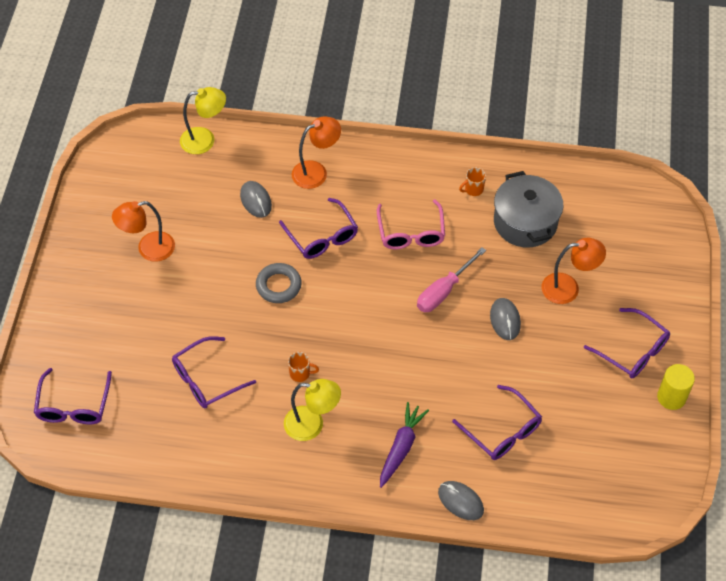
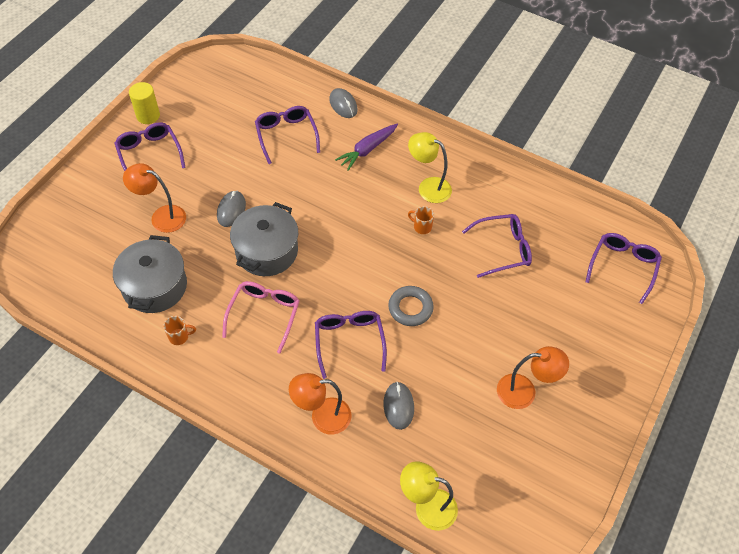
camera: 160 degrees left, 0 degrees up
pink screwdriver [417,247,486,312] -> grey pot [230,202,298,276]

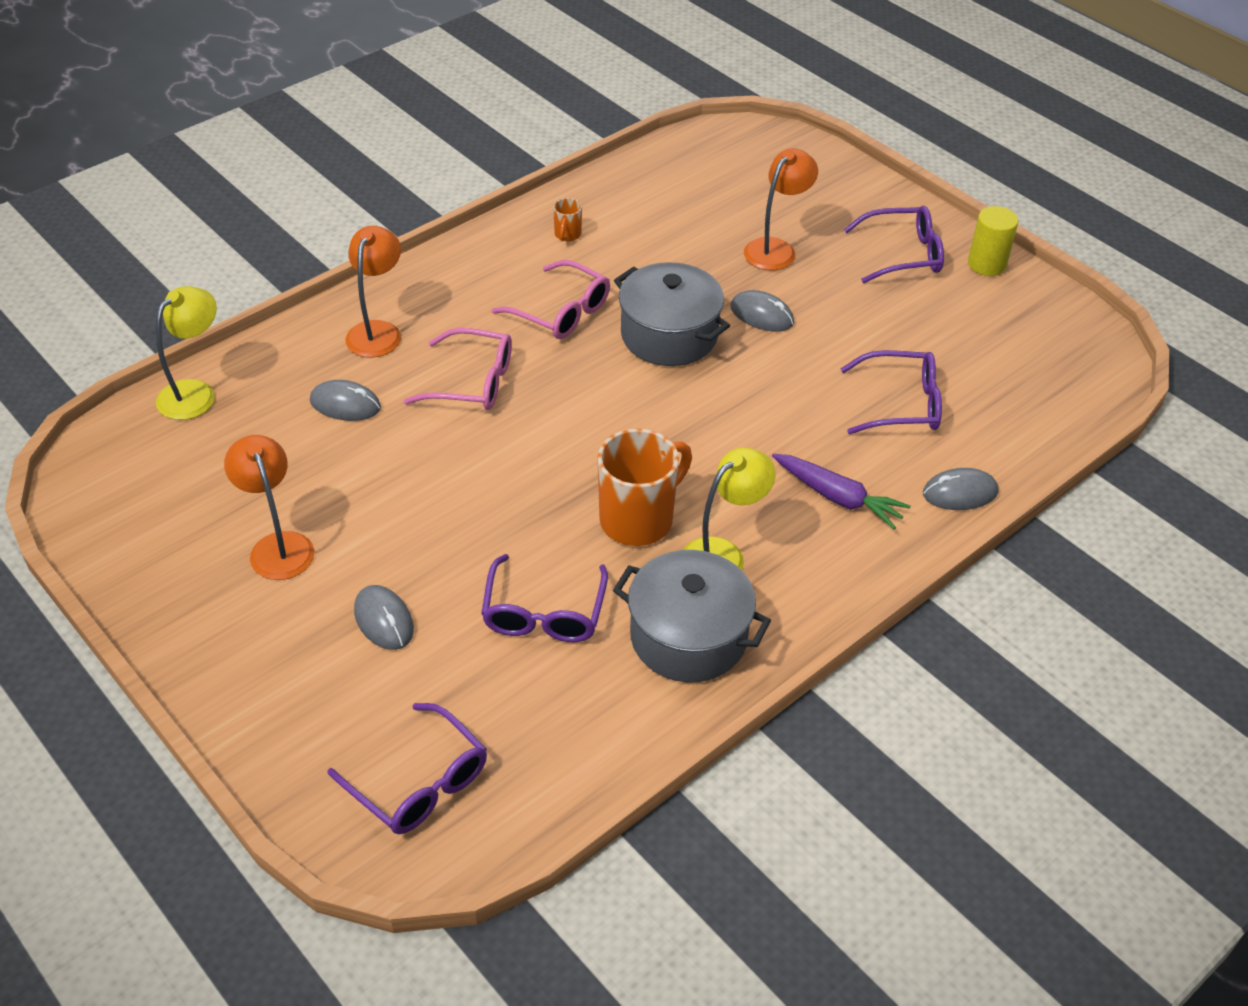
camera: 110 degrees right, 10 degrees down
grey pot [113,235,187,313] -> grey pot moved to [613,550,771,682]
purple glasses [315,311,387,379] -> pink glasses [404,328,512,410]
purple carrot [335,124,398,171] -> purple carrot turned 150 degrees clockwise [772,454,911,529]
grey ring [388,286,434,326] -> none
orange mug [408,206,434,234] -> orange mug [598,429,692,546], size x2.26
orange lamp [497,346,569,409] -> orange lamp turned 135 degrees clockwise [224,435,314,580]
none -> grey mouse [354,585,414,650]

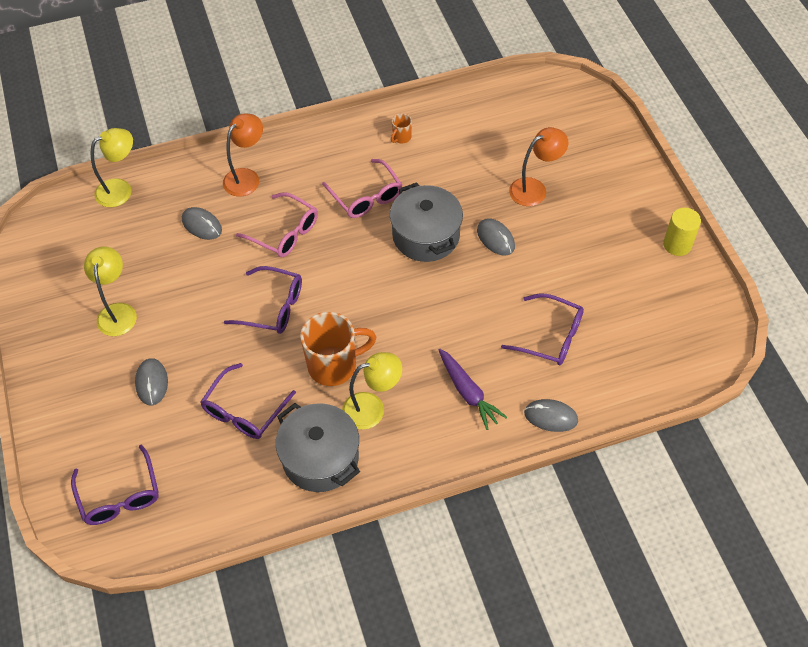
camera: 25 degrees right, 10 degrees up
orange lamp [224,435,314,580] -> yellow lamp [84,246,137,336]
purple glasses [844,206,944,283] -> purple glasses moved to [224,266,302,334]

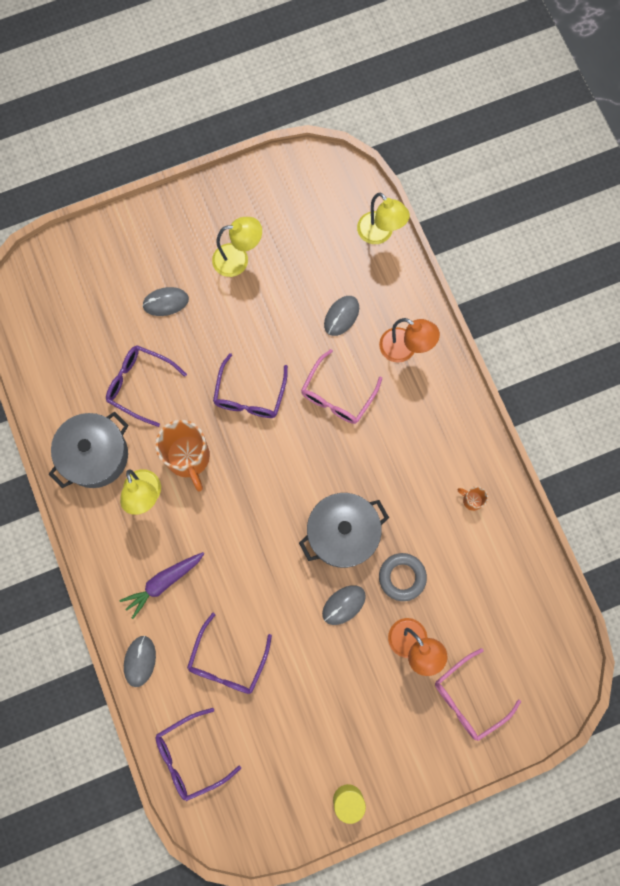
camera: 85 degrees right, 20 degrees up
purple glasses [71,445,159,525] -> purple glasses moved to [155,708,241,801]
pink glasses [322,159,402,218] -> pink glasses moved to [435,648,521,741]
none -> grey ring [379,553,427,601]

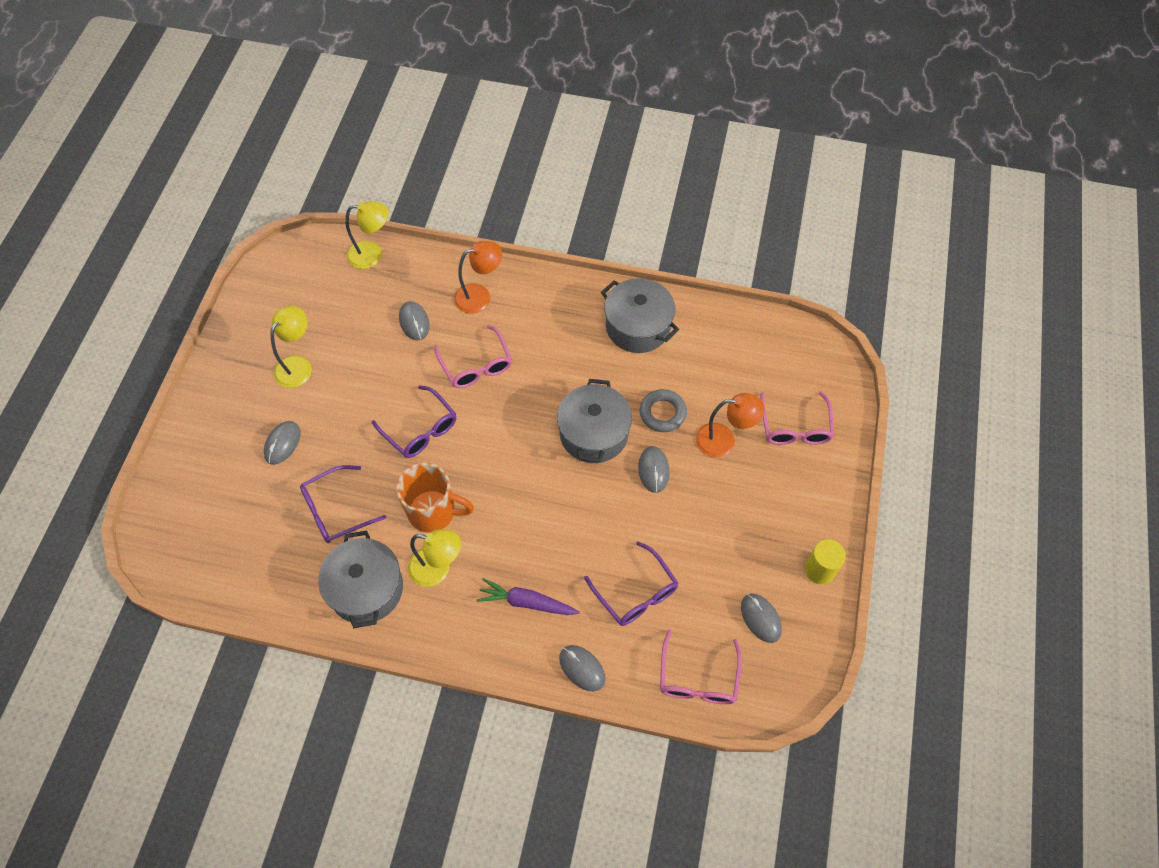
camera: 55 degrees left, 15 degrees down
purple carrot [119,552,204,619] -> purple carrot turned 105 degrees clockwise [476,578,580,615]
purple glasses [155,708,241,801] -> pink glasses [660,630,742,704]
orange mug [457,486,488,511] -> grey pot [601,278,679,353]
none -> grey mouse [741,594,782,643]

